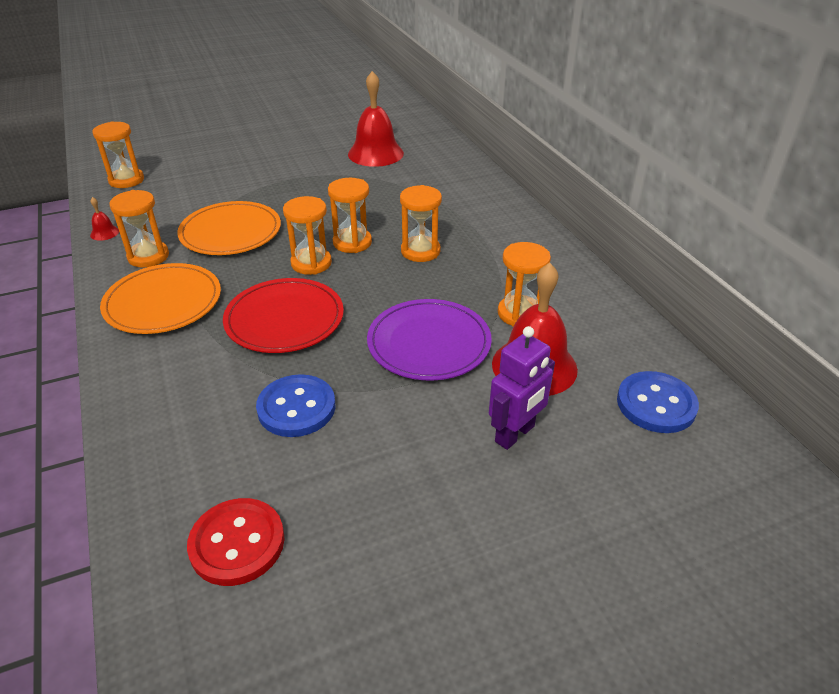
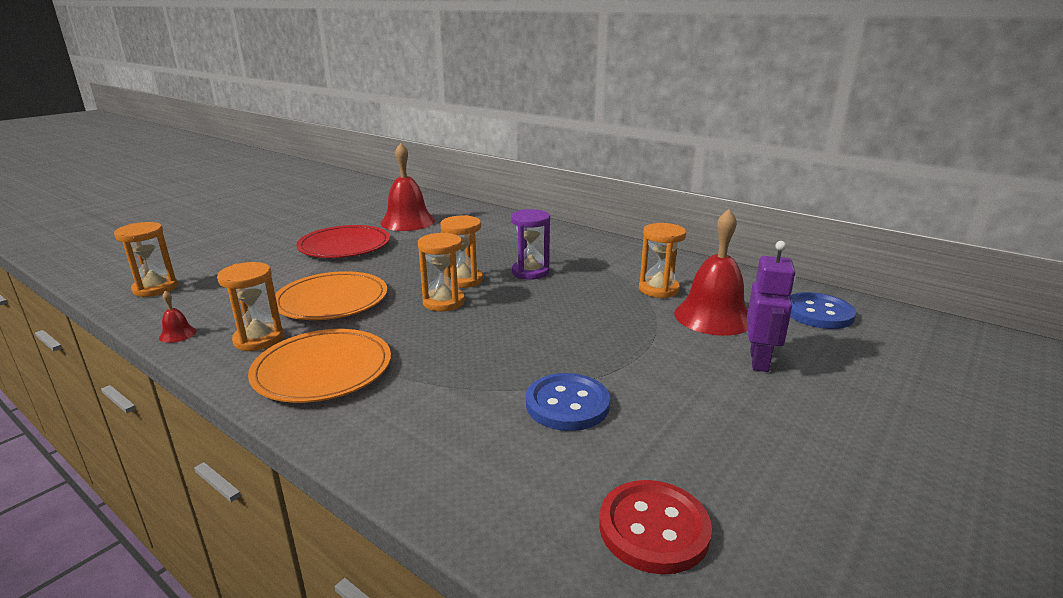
camera: 30 degrees left, 15 degrees down
red plate [223,278,344,353] -> red plate moved to [296,225,390,258]
purple plate [367,299,492,381] -> none
orange hourglass [400,185,442,262] -> purple hourglass [511,209,550,279]

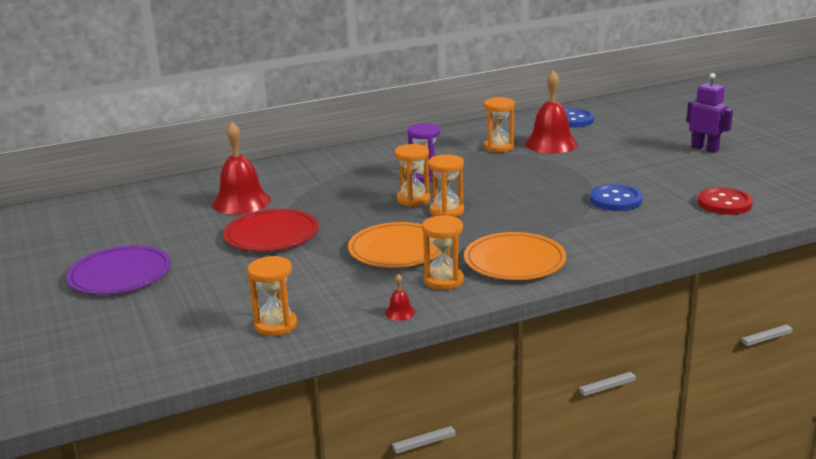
camera: 60 degrees left, 0 degrees up
purple robot [747,241,796,372] -> purple robot moved to [686,73,733,153]
none -> purple plate [66,245,171,295]

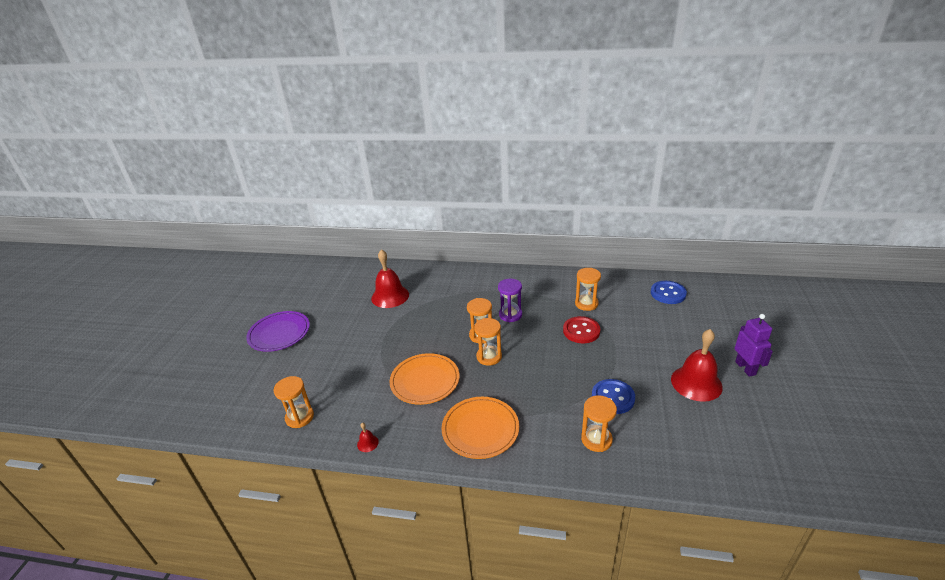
camera: 35 degrees right, 10 degrees up
red plate [223,209,319,252] -> none
orange hourglass [422,215,464,290] -> orange hourglass moved to [581,395,617,452]
red bell [525,70,578,154] -> red bell moved to [671,329,723,402]
red button [698,187,753,215] -> red button moved to [563,316,600,343]

